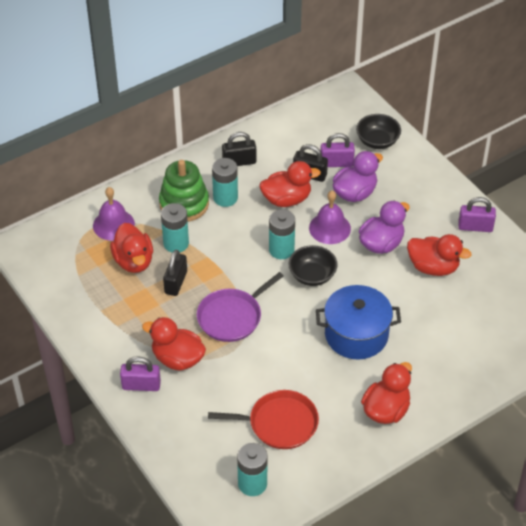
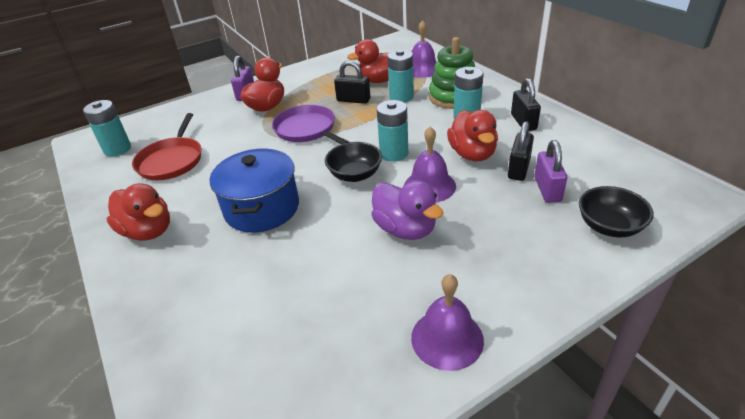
camera: 95 degrees right, 10 degrees down
purple duck [333,151,383,202] -> none
red duck [407,234,472,276] -> none
purple padlock [458,197,496,232] -> purple bell [411,274,484,371]

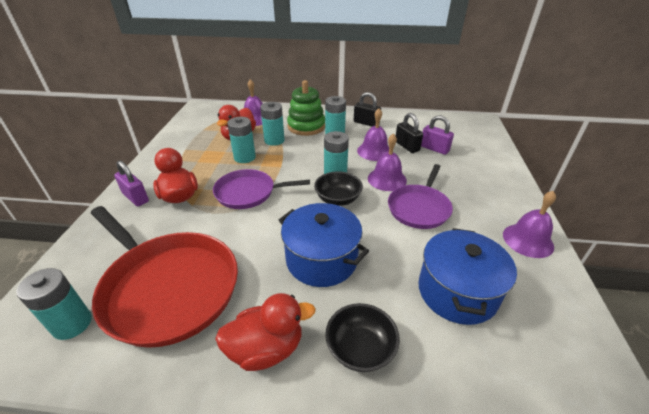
camera: 55 degrees left, 0 degrees up
red pan [132,113,201,180] -> red pan [91,206,238,348], size x1.68
black padlock [334,61,370,104] -> turquoise battery [227,117,256,163]
purple duck [372,180,443,240] -> purple pan [388,164,453,229]
red duck [447,110,498,161] -> purple bell [357,108,389,161]
black bowl [579,186,654,237] -> black bowl moved to [325,303,400,372]
none -> blue pot [418,228,517,325]

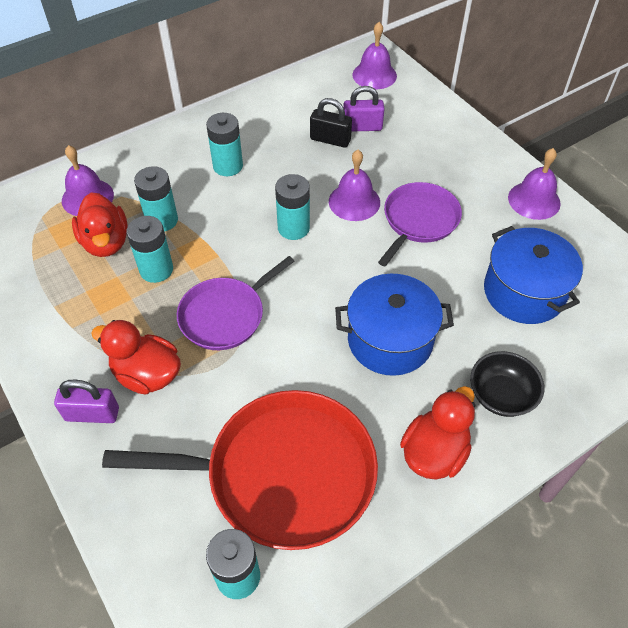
camera: 40 degrees left, 15 degrees up
green stacking toy [287,80,325,136] -> none
black bowl [314,171,363,206] -> none
black padlock [354,92,381,127] -> none
purple bell [357,108,389,161] -> purple bell moved to [353,22,397,89]
purple pan [388,164,453,229] -> purple pan turned 135 degrees counterclockwise [378,182,462,266]

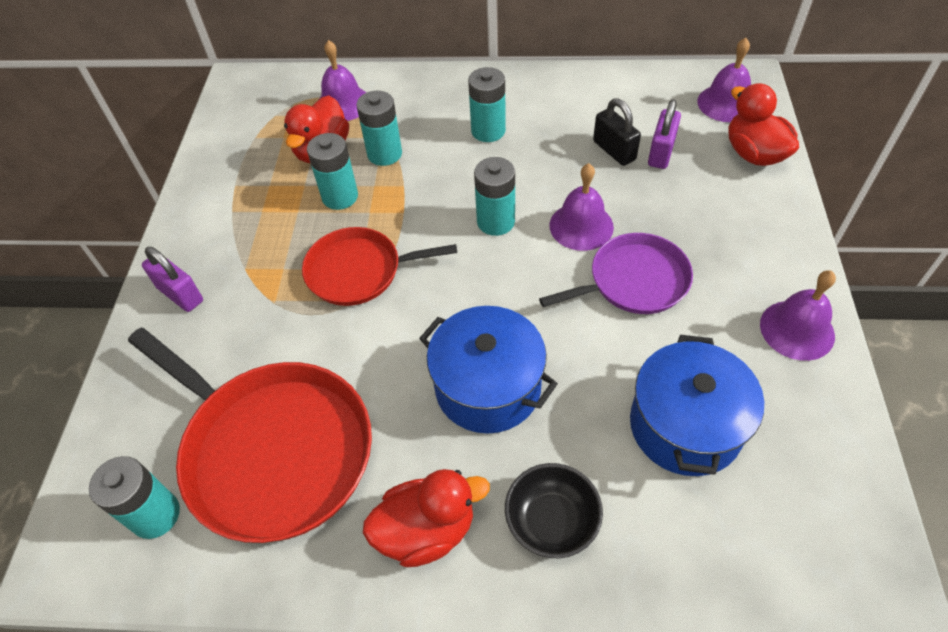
camera: 40 degrees right, 0 degrees up
red duck [91,320,181,395] -> red duck moved to [728,83,799,166]
purple pan [177,256,294,350] -> red pan [302,227,457,306]
purple padlock [343,86,384,132] -> purple padlock turned 75 degrees clockwise [648,99,681,169]

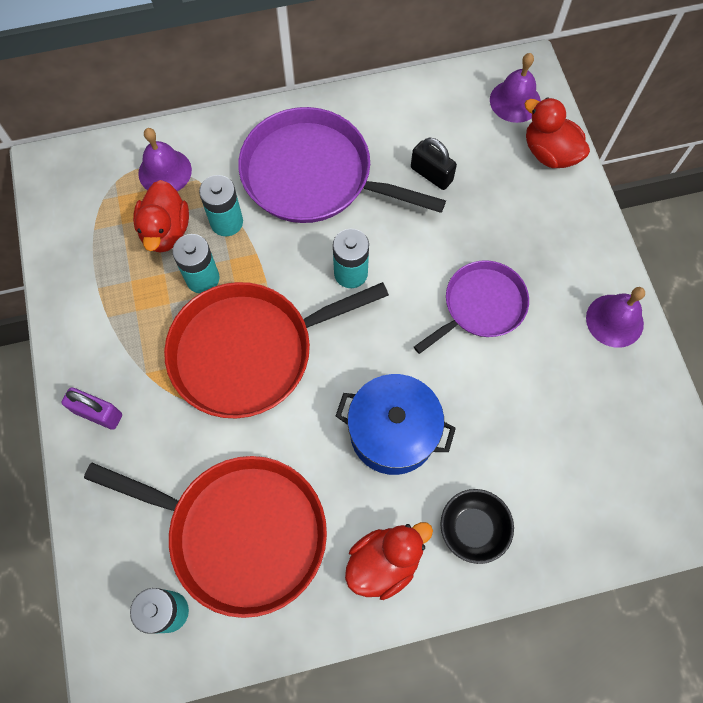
camera: 20 degrees left, 15 degrees up
red pan [302,227,457,306] -> red pan [164,282,389,419], size x1.68
turquoise battery [468,67,506,142] -> purple pan [238,107,446,223]
purple bell [550,163,614,251] -> none
blue pot [630,335,764,476] -> none
purple padlock [648,99,681,169] -> none

